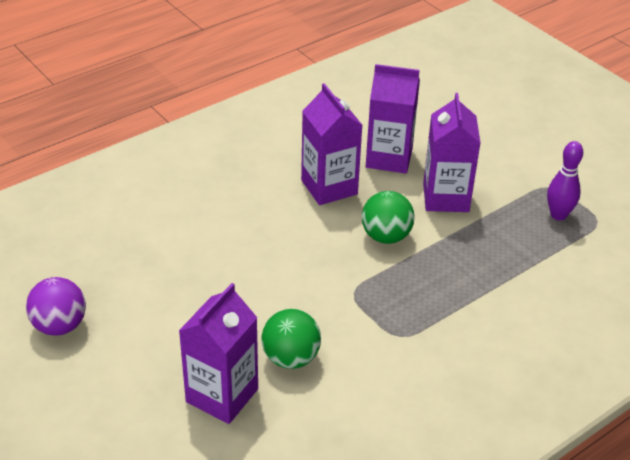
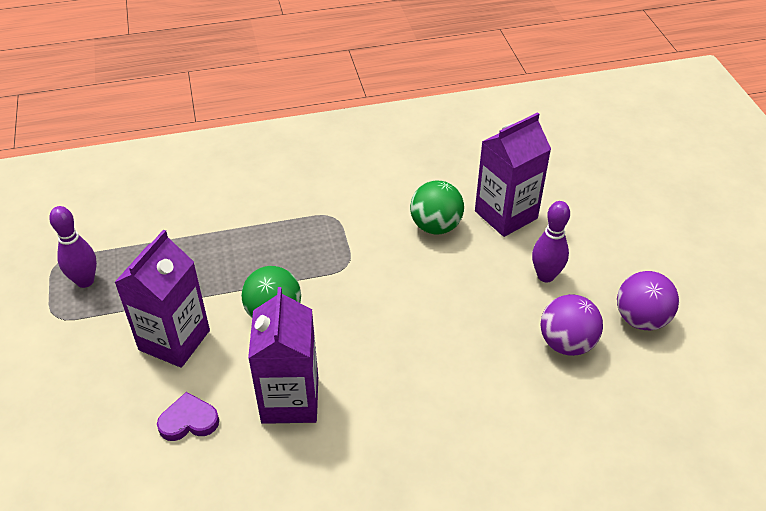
camera: 155 degrees left, 5 degrees up
purple carton [366,64,420,173] -> purple heart [157,392,219,441]
none -> purple bowling pin [532,201,570,282]
none -> purple ball [541,294,603,356]

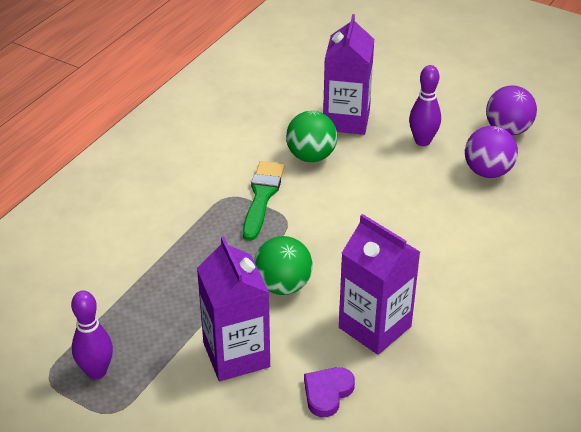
camera: 45 degrees left, 5 degrees down
none -> green brush [243,161,285,241]

